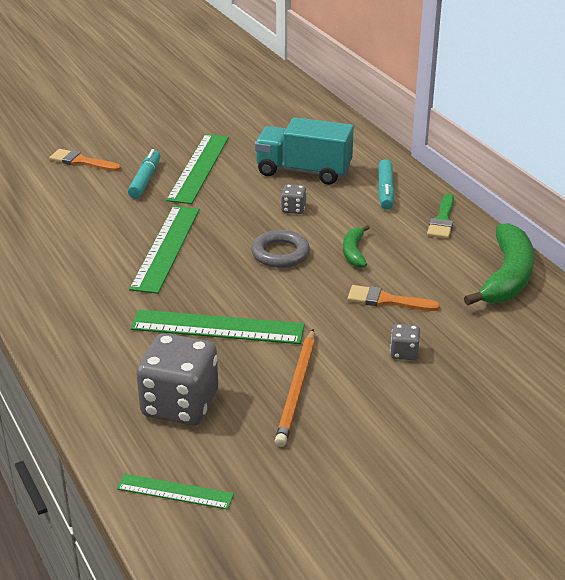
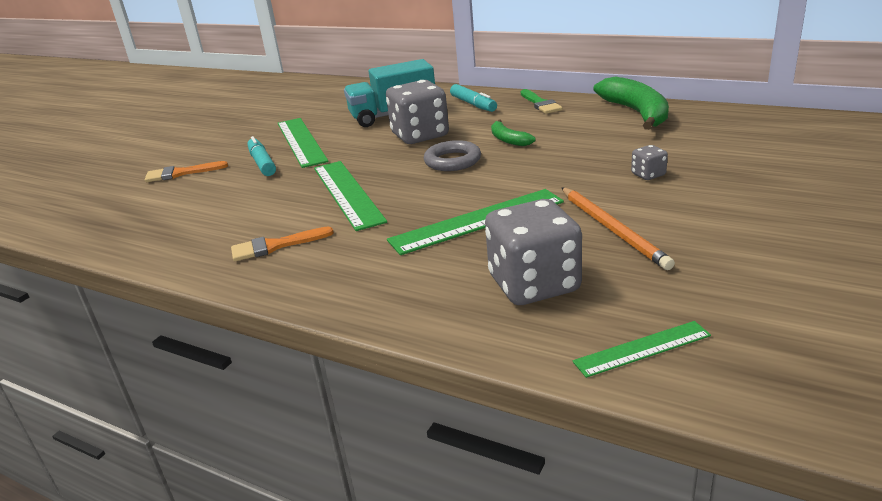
camera: 30 degrees left, 5 degrees down
grey dice [281,184,307,214] -> grey dice [386,80,449,144], size x2.26
orange brush [347,285,440,311] -> orange brush moved to [231,227,334,261]

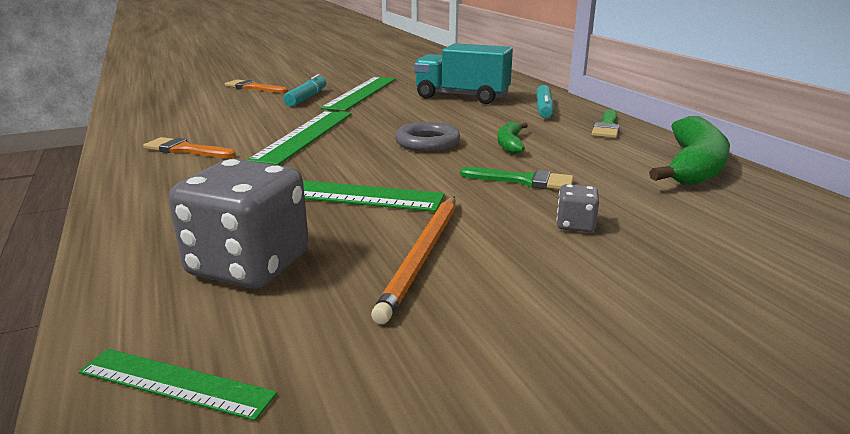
camera: 35 degrees right, 5 degrees down
grey dice [386,80,449,144] -> none
none -> green brush [460,167,574,190]

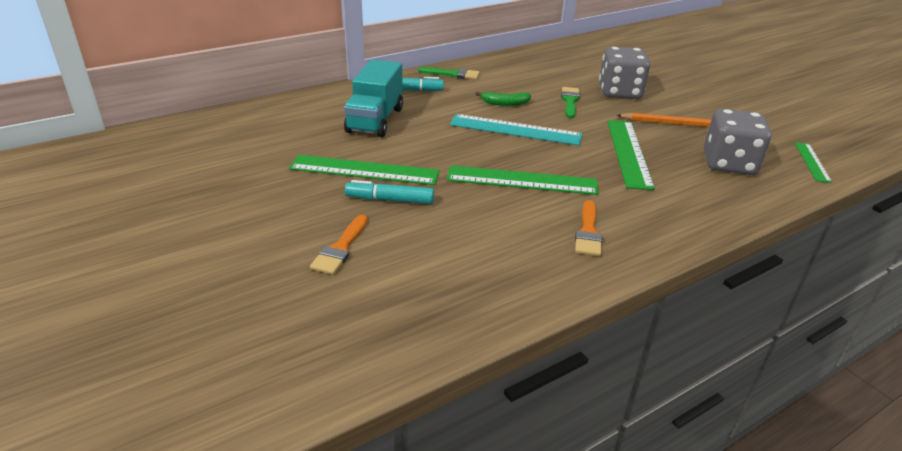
camera: 100 degrees left, 10 degrees up
grey ring [395,122,460,152] -> turquoise ruler [450,114,582,146]
grey dice [556,184,599,232] -> grey dice [599,47,650,99], size x2.26
green banana [649,116,730,186] -> none

